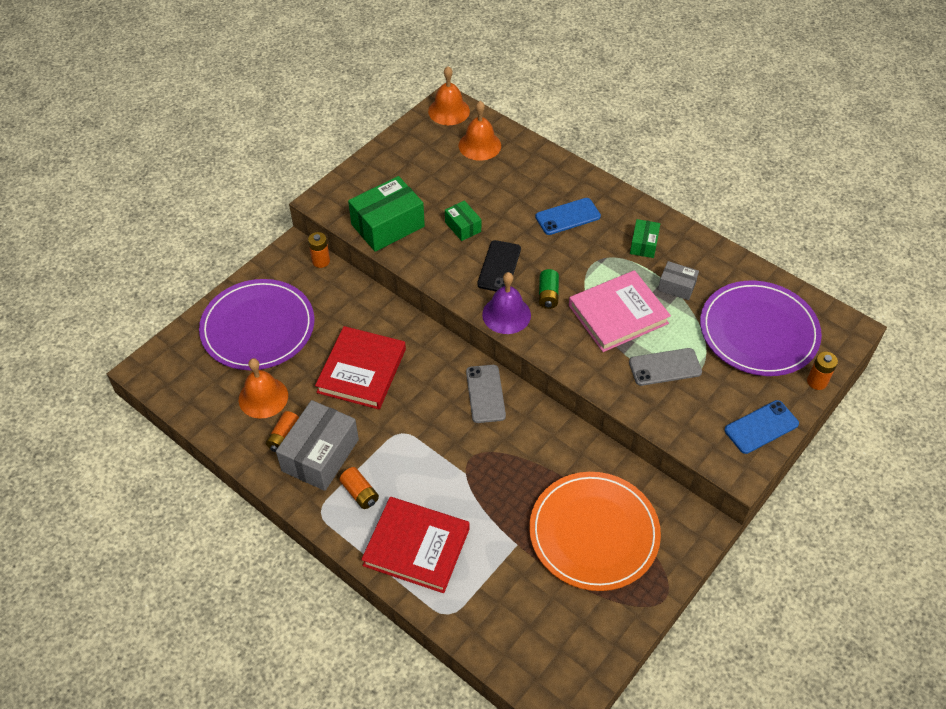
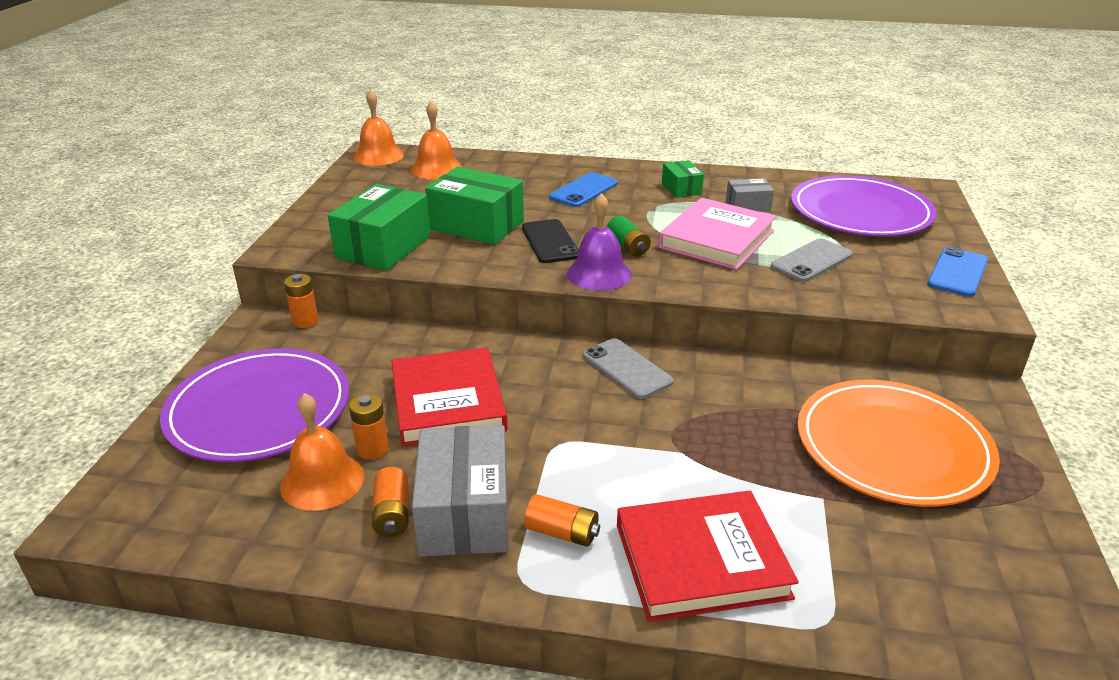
camera: 30 degrees left, 20 degrees down
green box [445,201,481,241] -> green box [425,167,524,245], size x1.91
orange battery [807,352,838,390] -> orange battery moved to [349,394,389,460]

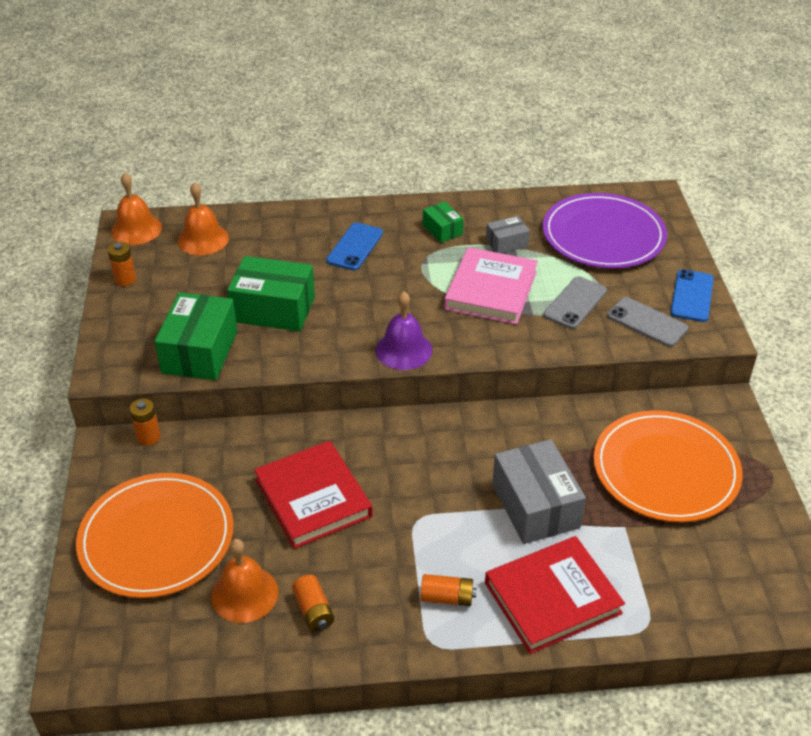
camera: 15 degrees left, 10 degrees up
purple plate [160,348,349,462] -> orange plate [76,473,234,598]
orange battery [349,394,389,460] -> orange battery moved to [108,242,136,286]
grey box [412,425,509,557] -> grey box moved to [492,439,586,544]
black phone [522,219,579,263] -> none
grey phone [583,338,674,399] -> grey phone moved to [607,297,688,347]
green battery [607,215,651,257] -> none

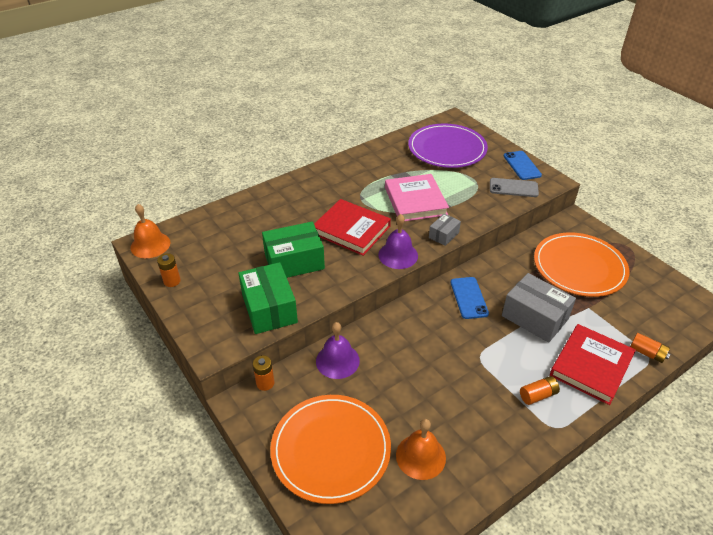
camera: 30 degrees left, 0 degrees up
orange bell [178,182,229,255] -> none
red book [254,441,373,549] -> red book moved to [314,199,391,256]
orange battery [292,575,334,631] -> orange battery moved to [630,333,670,363]
blue phone [326,223,383,271] -> blue phone moved to [450,277,489,319]
green box [423,201,464,243] -> none
grey box [486,216,530,254] -> grey box moved to [429,213,461,246]
grey phone [543,276,607,329] -> none
none -> purple bell [316,322,360,379]

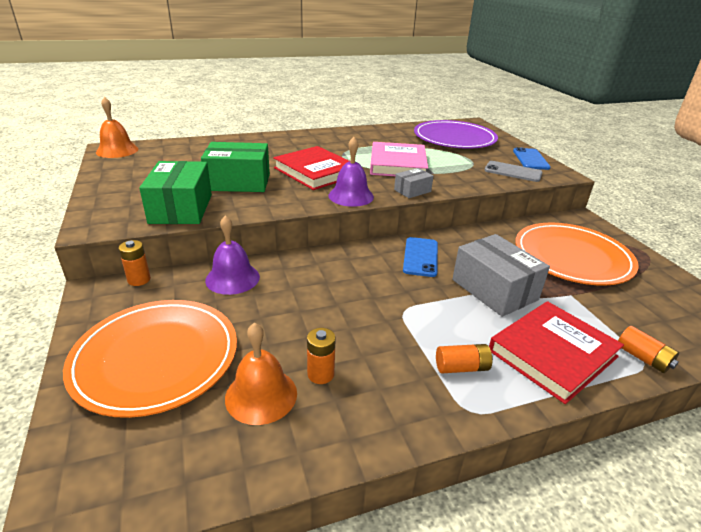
camera: 15 degrees right, 10 degrees down
orange battery [157,253,181,287] -> orange battery moved to [307,328,336,384]

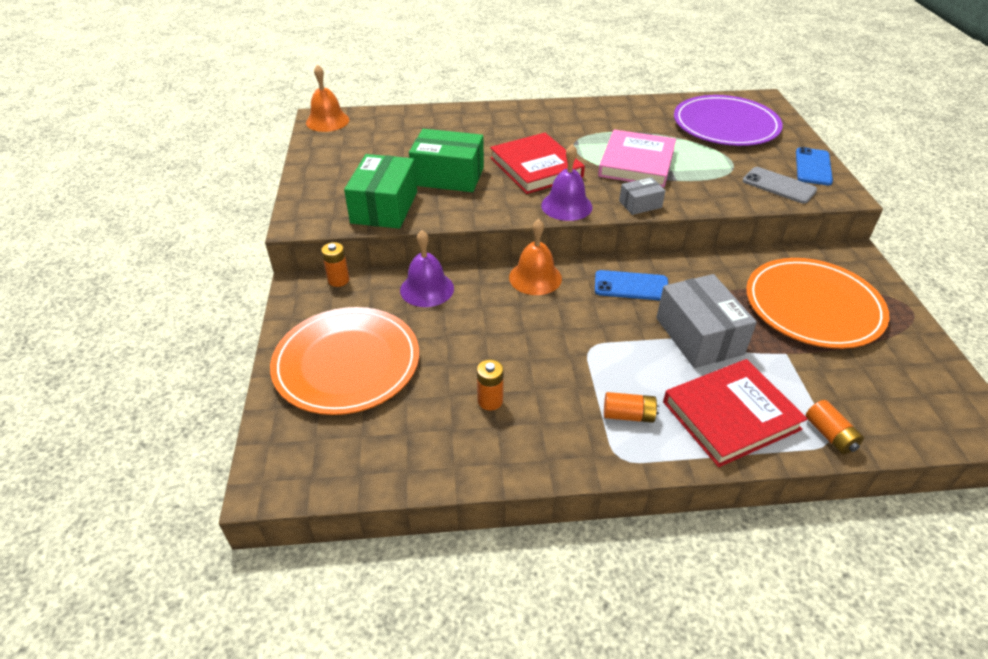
camera: 15 degrees right, 10 degrees up
orange bell [225,322,297,425] -> orange bell moved to [509,219,562,295]
blue phone [403,237,438,277] -> blue phone turned 75 degrees clockwise [595,270,668,301]

